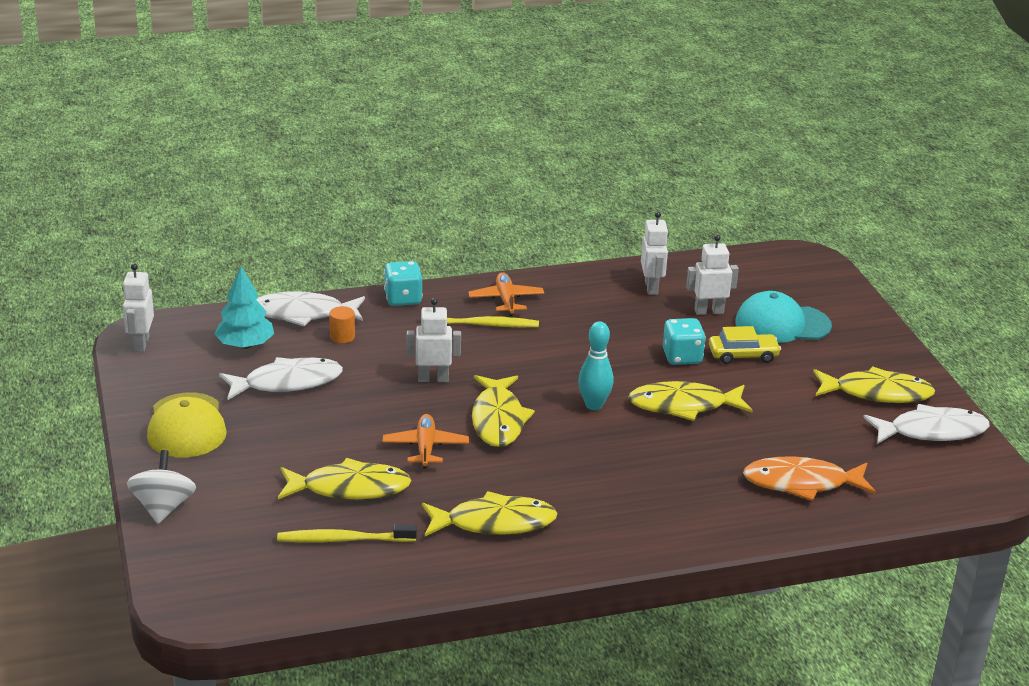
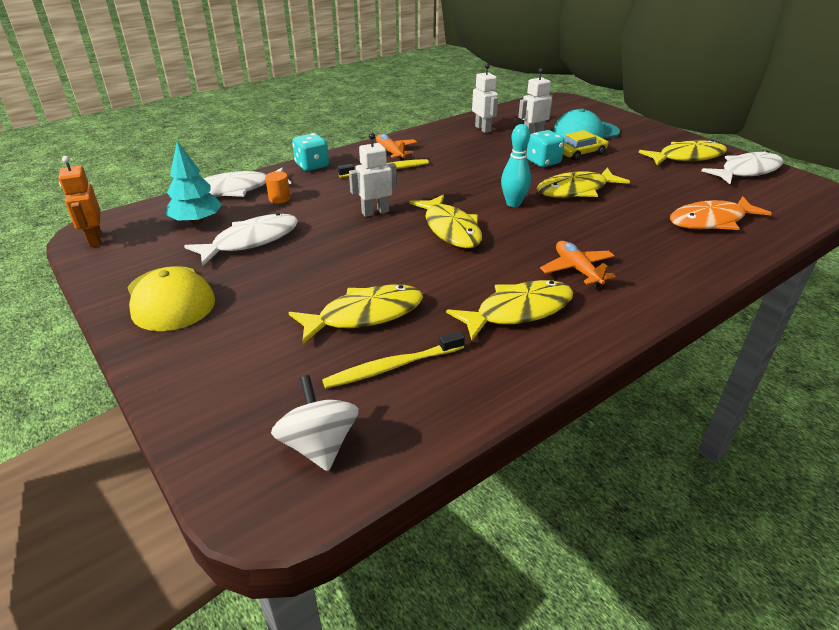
camera: 20 degrees left, 5 degrees up
white robot [122,263,154,352] -> orange robot [58,156,101,247]
white spinning top [127,450,196,524] -> white spinning top moved to [271,375,359,471]
orange plane [383,414,469,469] -> orange plane moved to [540,241,616,288]

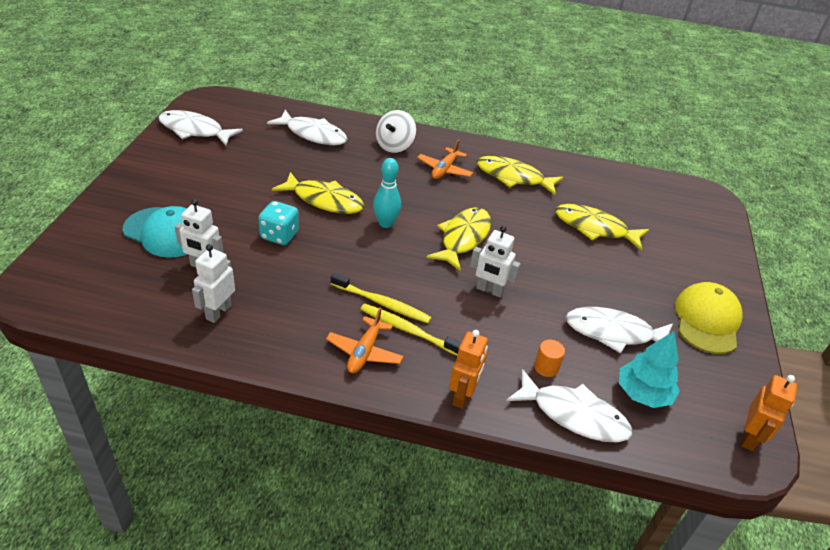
camera: 135 degrees left, 5 degrees up
white spinning top [271,375,359,471] -> white spinning top moved to [376,110,416,153]
turquoise dice [292,133,329,171] -> orange robot [449,330,488,409]
yellow toothbrush [322,331,465,388] -> yellow toothbrush moved to [331,272,432,323]
yellow car [563,130,609,160] -> none
yellow fish [638,140,727,165] -> none
orange fish [670,196,772,230] -> white fish [267,110,347,145]

